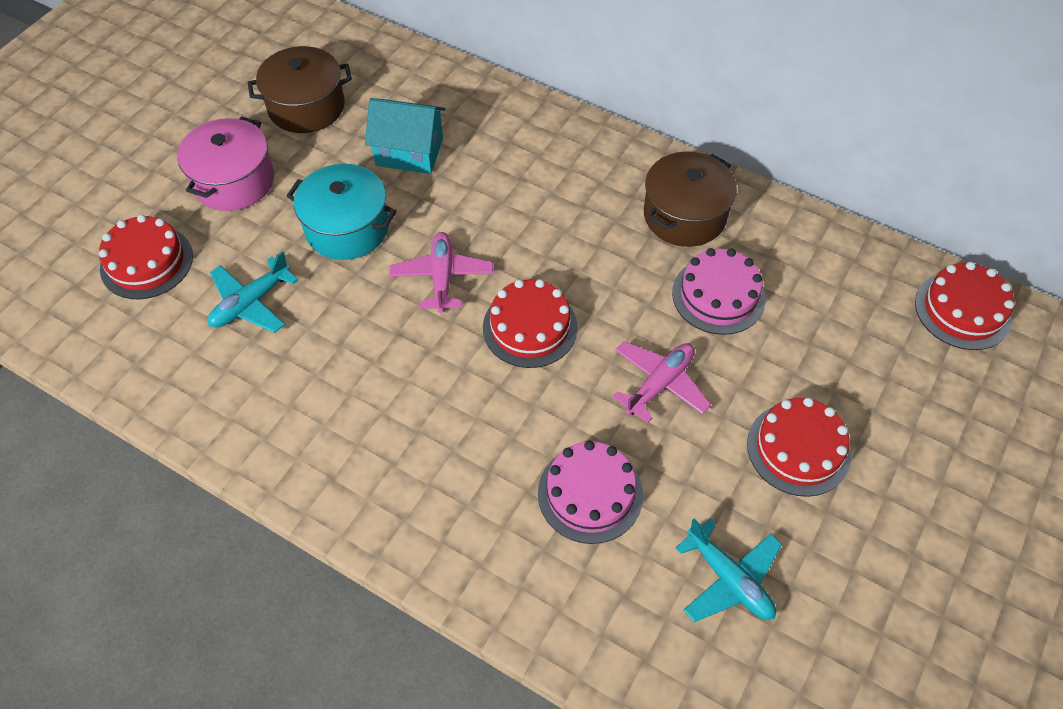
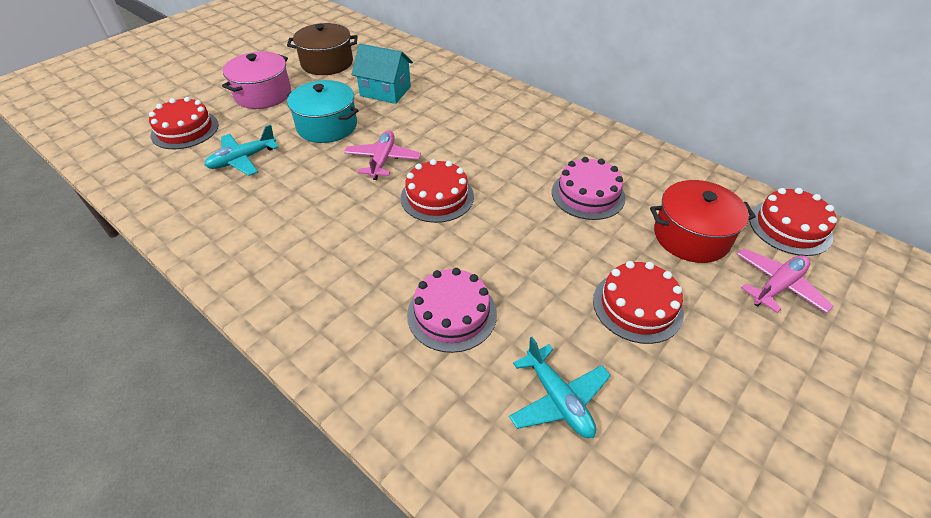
camera: 10 degrees right, 10 degrees down
pink plane [613,341,711,423] -> pink plane moved to [737,248,834,313]
brown pot [644,152,737,247] -> none
none -> red pot [650,180,756,263]

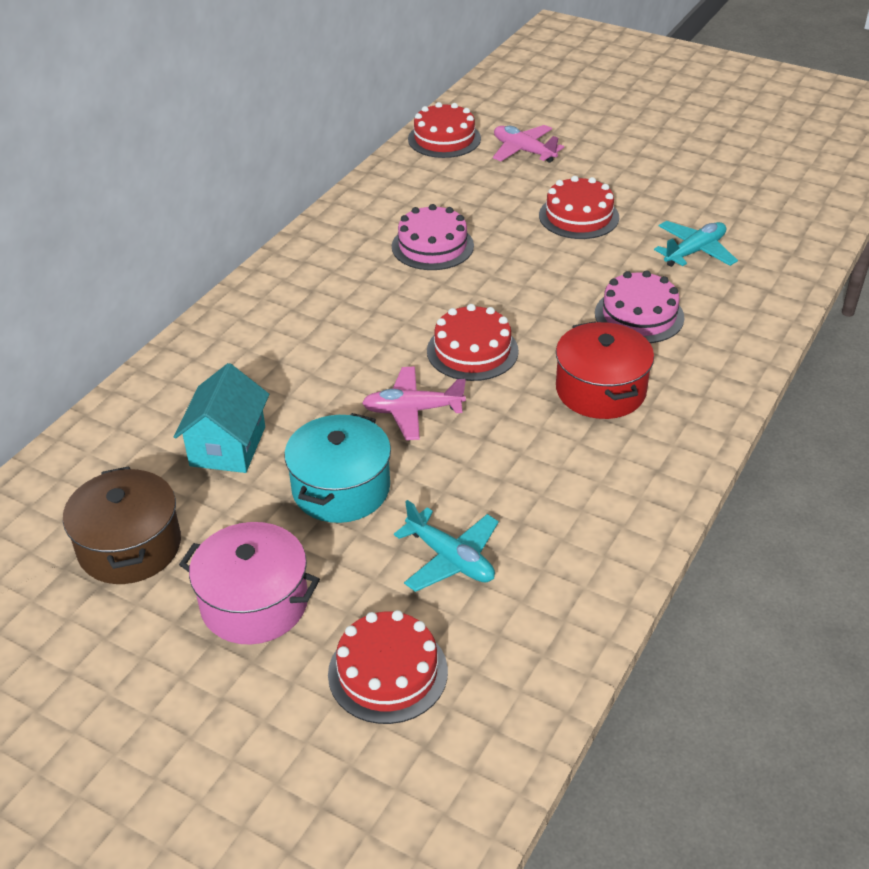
camera: 100 degrees left, 5 degrees down
red pot [650,180,756,263] -> red pot moved to [556,322,654,419]

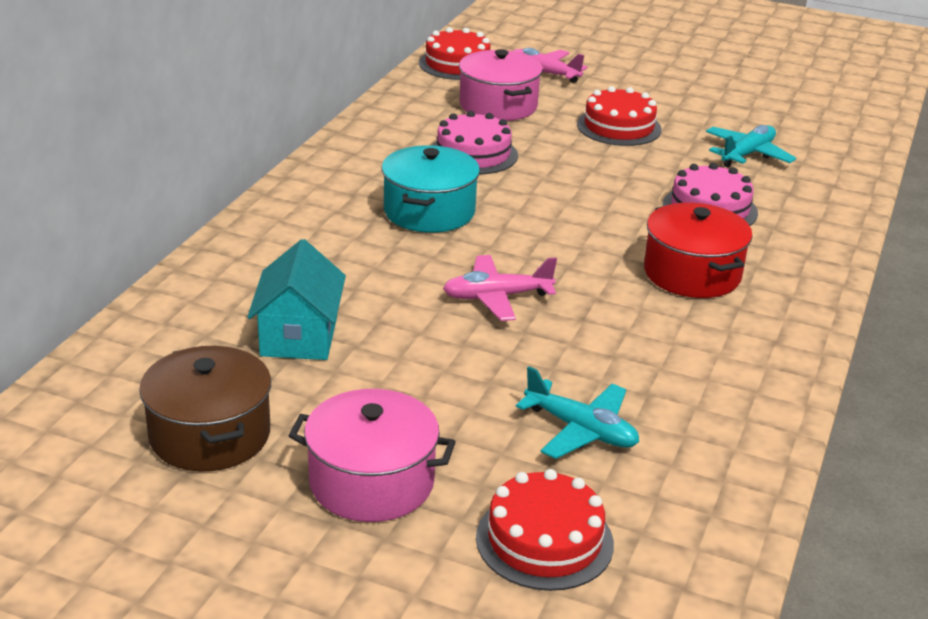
camera: 10 degrees left, 10 degrees down
turquoise pot [284,413,391,523] -> turquoise pot moved to [382,145,480,233]
red cake [427,304,519,381] -> none
none -> pink pot [459,49,543,121]

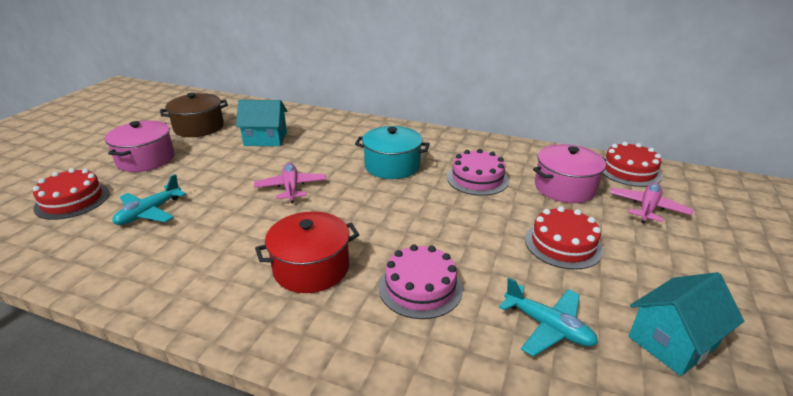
camera: 90 degrees right, 0 degrees up
none -> turquoise house [629,272,744,376]

